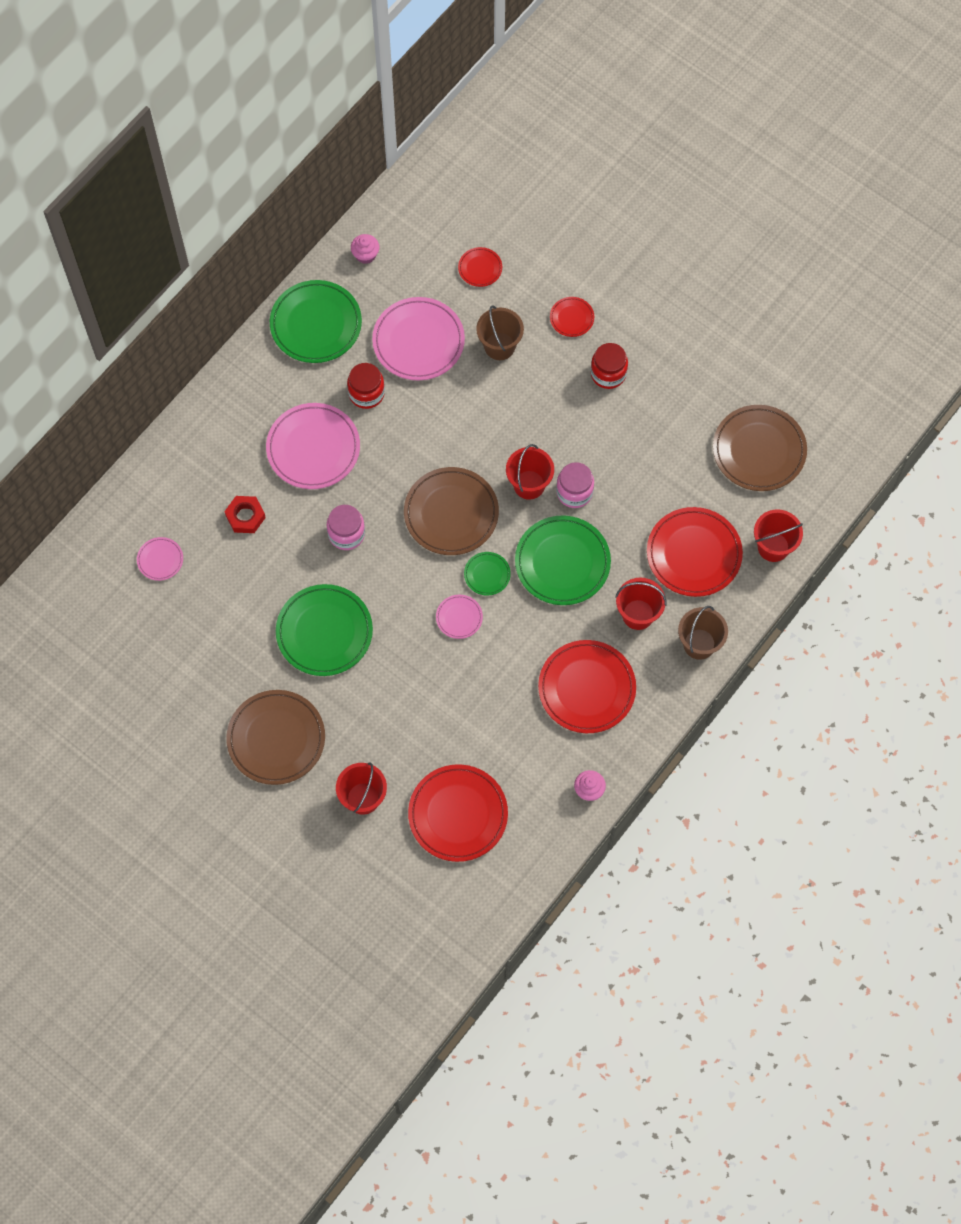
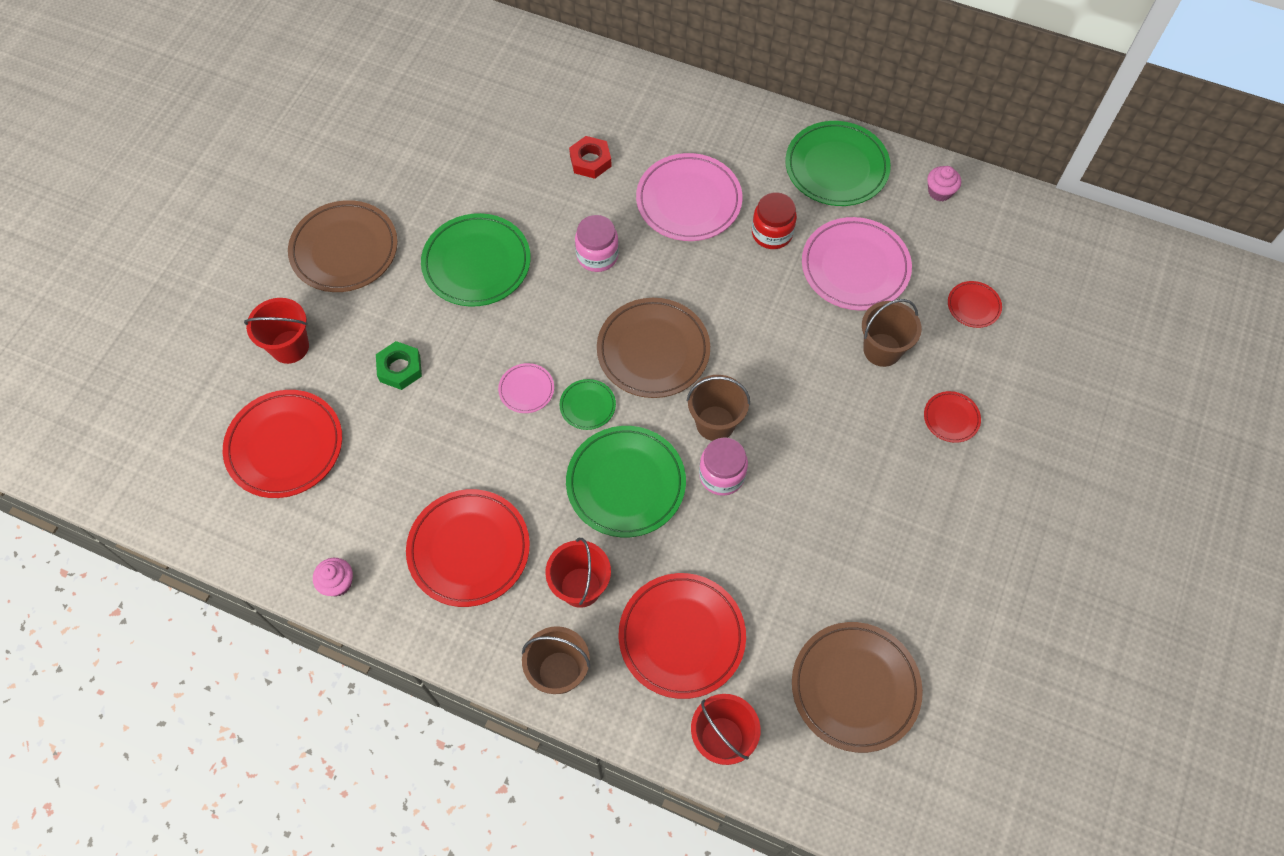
camera: 75 degrees right, 5 degrees down
pink plate [137,537,183,581] -> none
red bucket [506,444,554,500] -> brown bucket [687,375,750,441]
red jar [591,343,628,389] -> none
none -> green nut [376,341,422,390]

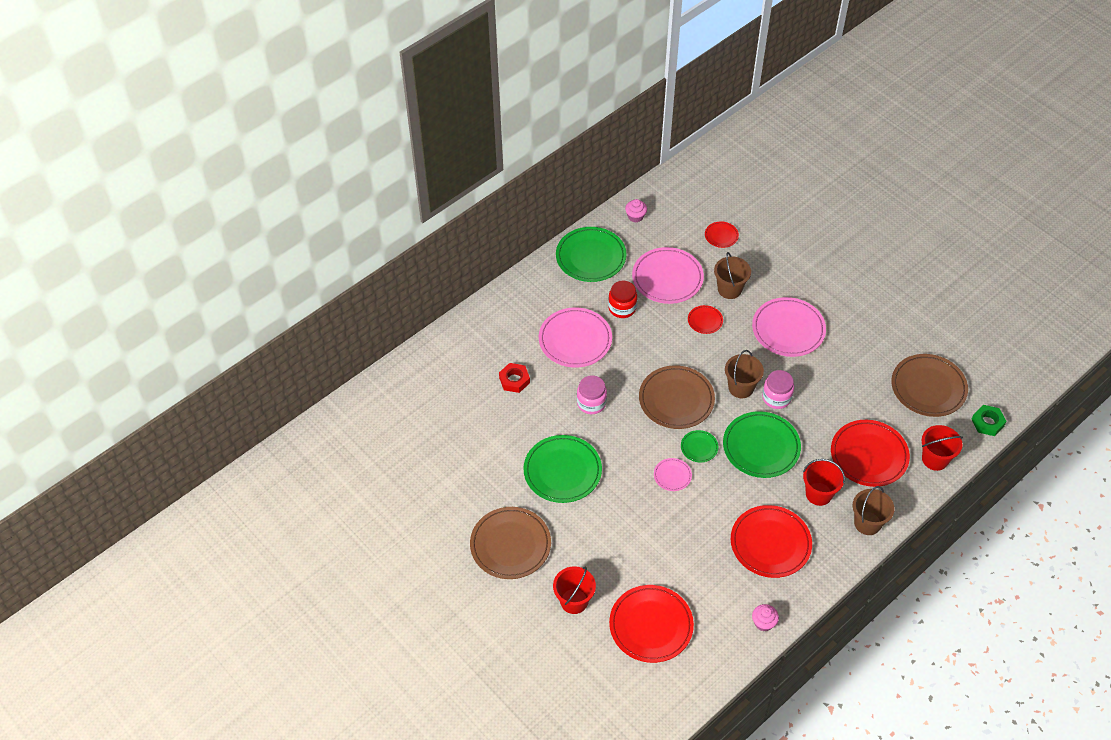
camera: 65 degrees left, 10 degrees down
green nut [376,341,422,390] -> green nut moved to [971,405,1007,436]
red plate [924,391,981,443] -> red plate moved to [688,305,723,334]
none -> pink plate [752,297,826,357]

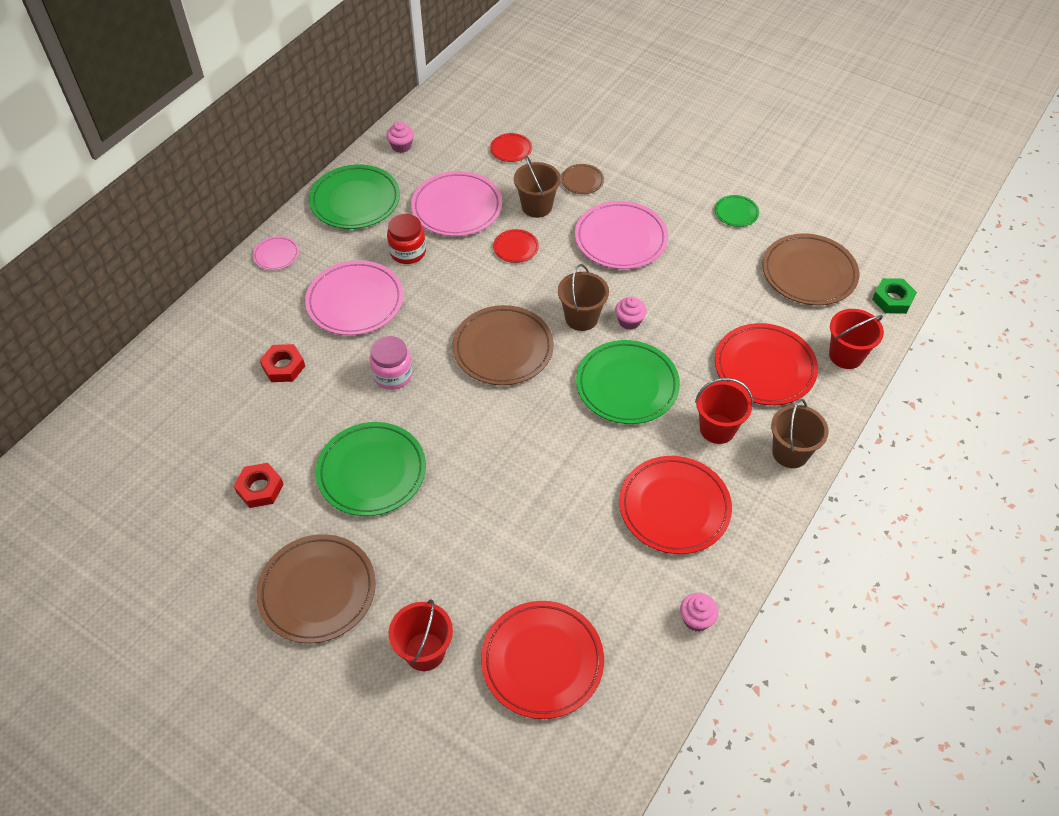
camera: 15 degrees left, 0 degrees up
pink plate [654,458,692,491] -> pink plate moved to [253,236,299,270]
green plate [681,430,718,462] -> green plate moved to [715,195,759,227]
pink jar [762,370,794,409] -> pink cupcake [615,296,647,330]
none -> red nut [234,463,284,508]
none -> brown plate [561,164,604,194]

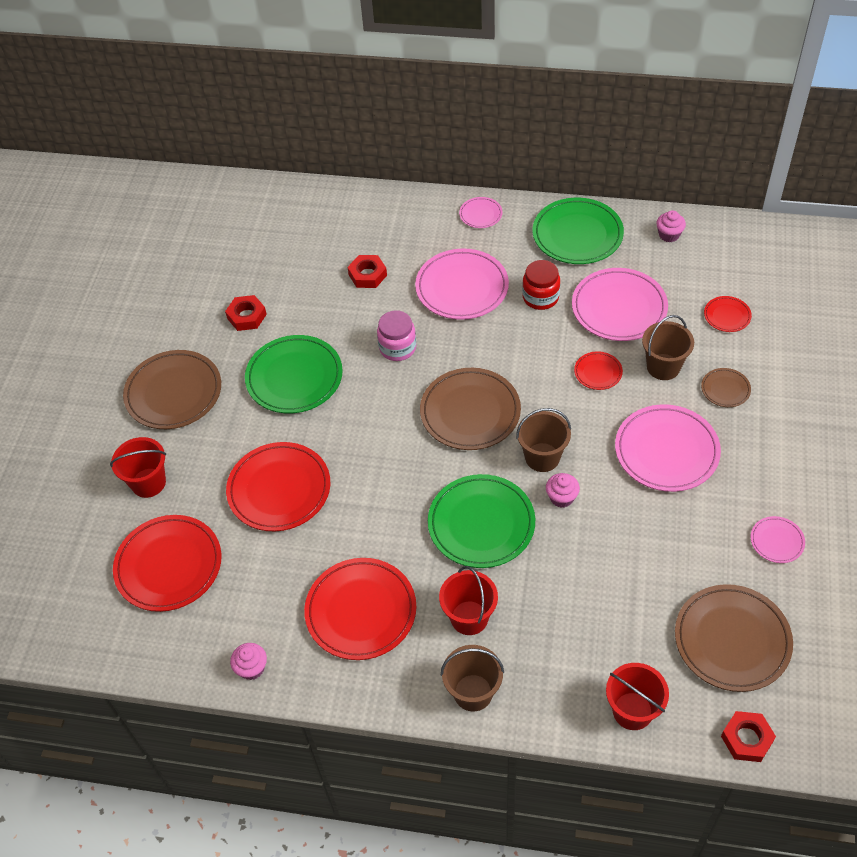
camera: 70 degrees right, 0 degrees up
green plate [715,195,759,227] -> pink plate [751,516,805,563]
red plate [715,323,818,405] -> red plate moved to [226,442,330,531]
green nut [872,278,917,314] -> red nut [721,711,776,762]

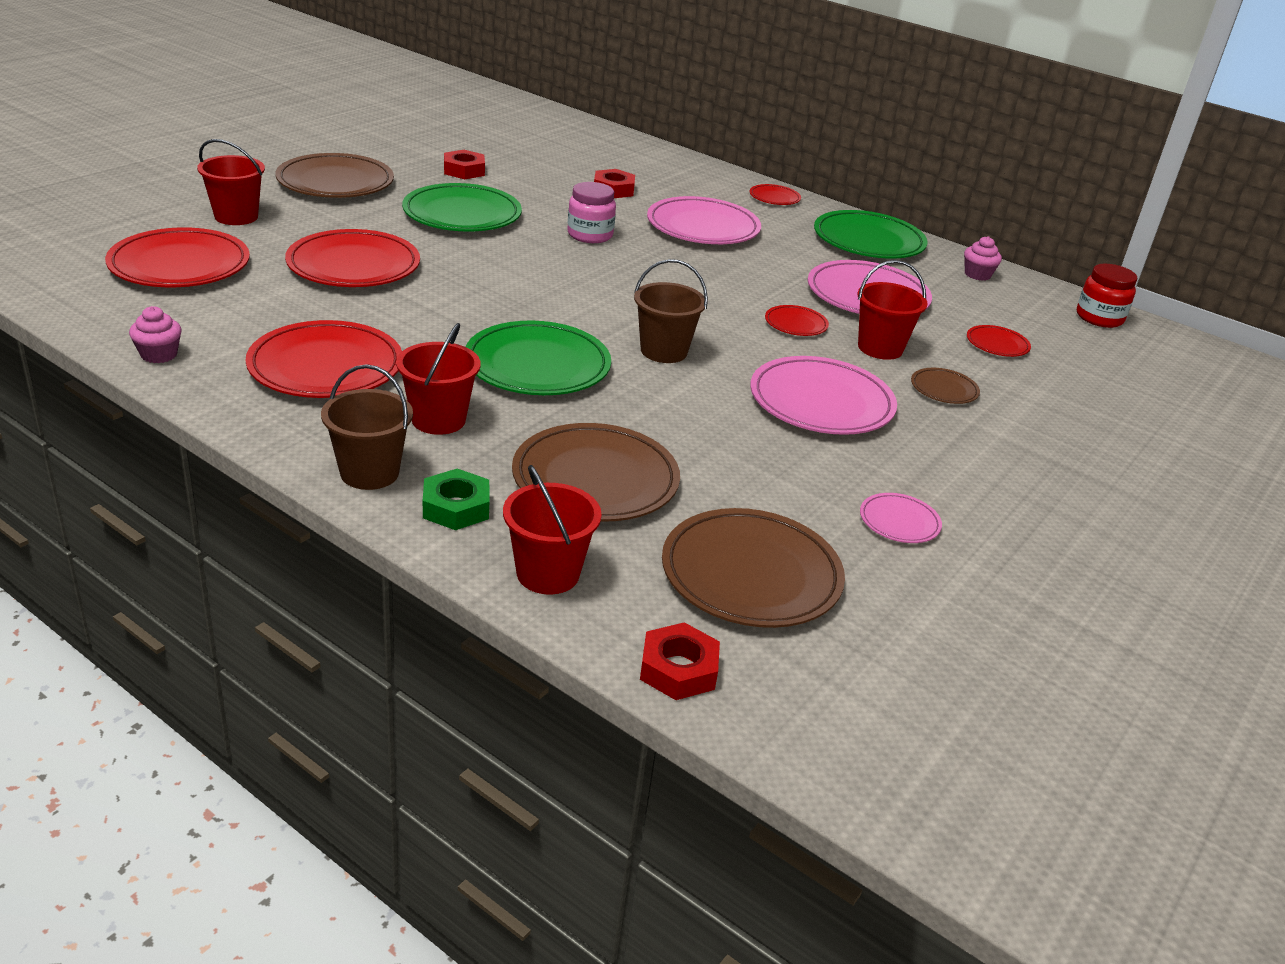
camera: 20 degrees right, 20 degrees down
brown plate [420,368,521,450] -> brown plate moved to [512,423,680,522]
pink plate [459,197,502,228] -> red plate [750,184,801,205]
red jar [522,260,560,310] -> red jar moved to [1077,264,1137,328]
pink cupcake [546,473,580,508] -> none
brown bucket [642,315,694,380] -> red bucket [857,260,928,360]
none -> green nut [423,468,489,530]

